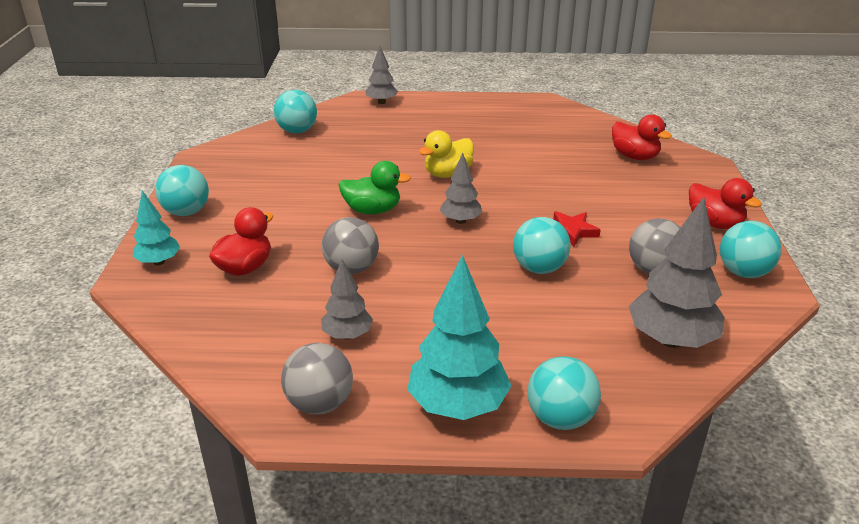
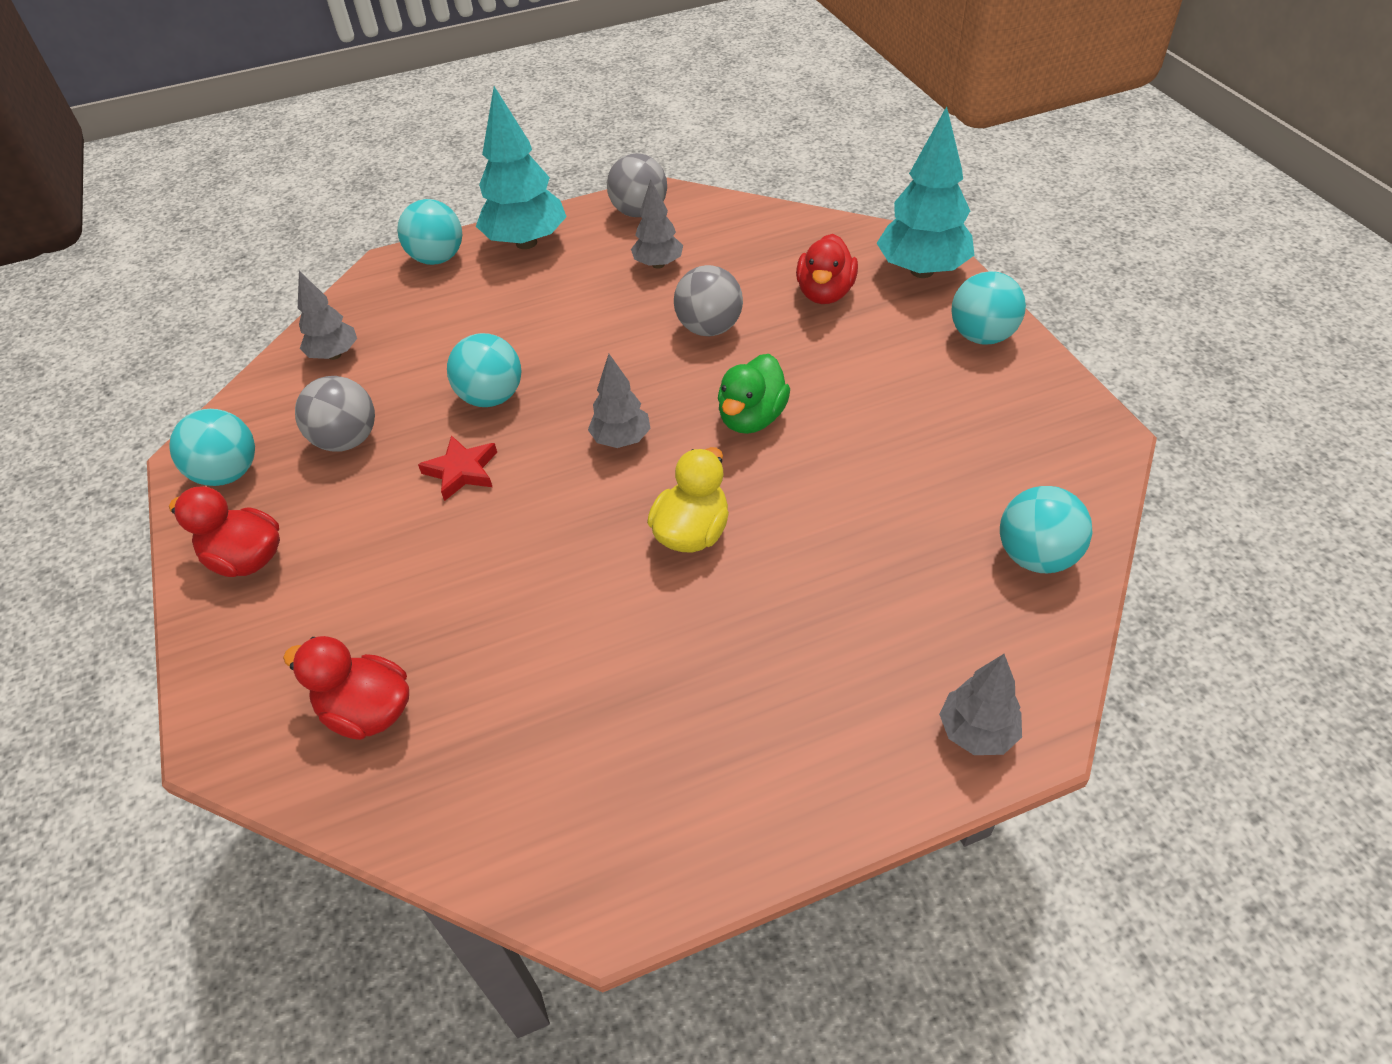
camera: 160 degrees right, 15 degrees up
turquoise tree [132,191,180,266] -> turquoise tree [877,106,974,278], size x1.76
green duck [339,161,411,214] -> green duck turned 45 degrees counterclockwise [718,354,790,434]
grey tree [629,197,724,348] -> grey tree [298,271,357,360], size x0.57

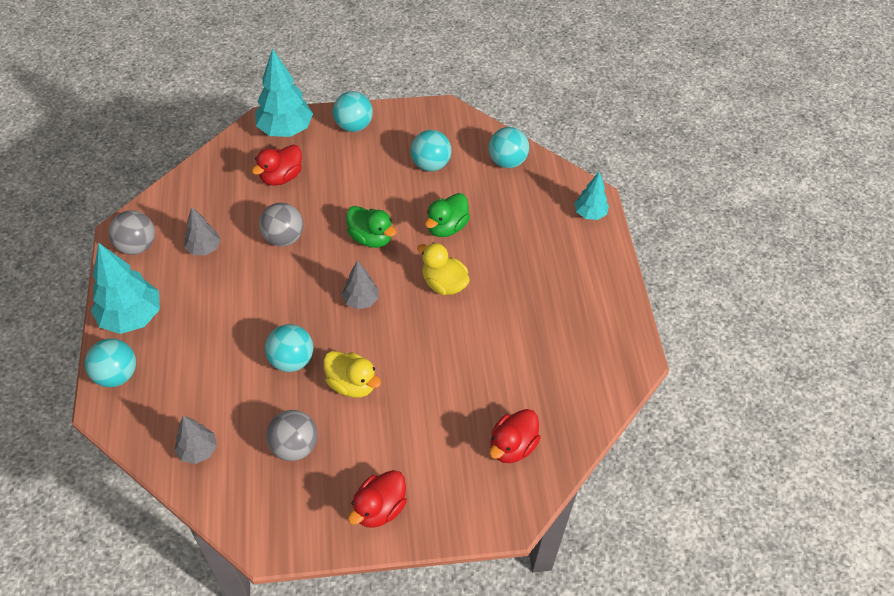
camera: 80 degrees left, 5 degrees up
turquoise ball [169,409,255,486] -> turquoise ball moved to [410,130,452,171]
red star [418,435,497,501] -> yellow duck [323,351,381,398]
red duck [796,234,858,304] -> red duck turned 105 degrees clockwise [252,145,302,186]
grey tree [939,654,1022,755] -> turquoise tree [574,171,609,220]
none -> green duck [425,193,470,237]

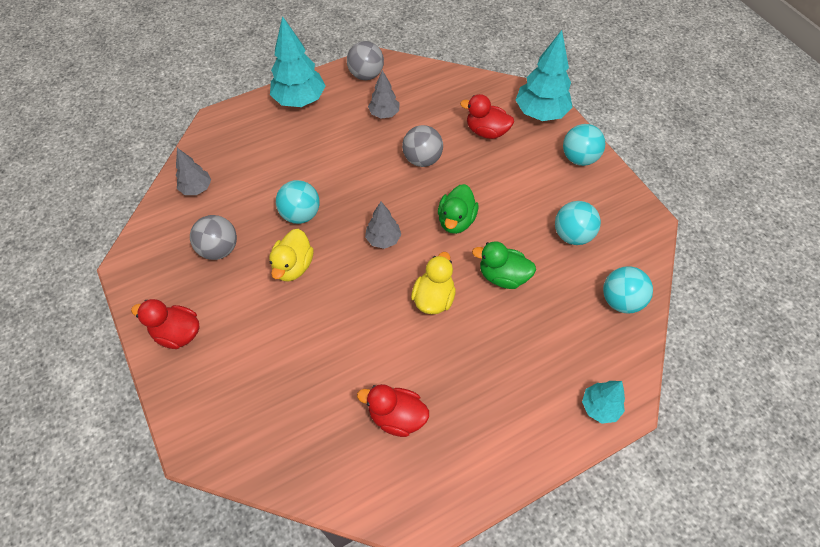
camera: 70 degrees right, 5 degrees up
turquoise ball [85,339,136,387] -> none
red duck [489,409,541,463] -> red duck moved to [357,384,429,437]

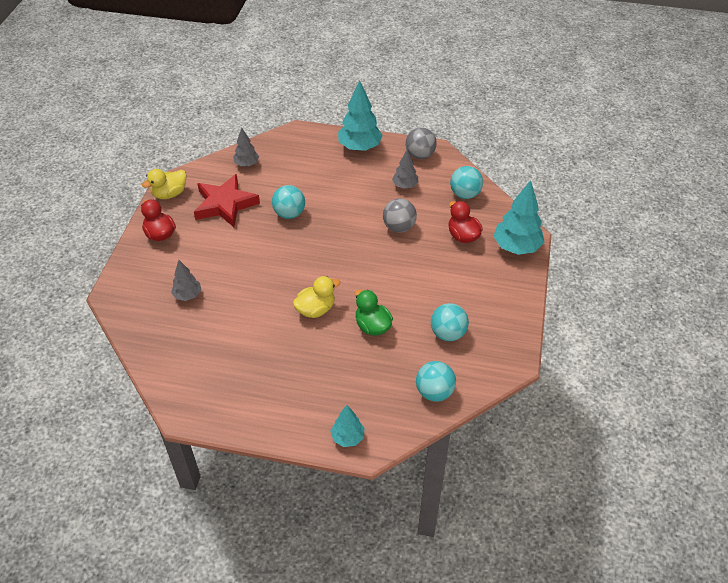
camera: 40 degrees right, 10 degrees down
grey ball [190,215,237,260] -> red star [194,174,260,227]
yellow duck [269,229,314,281] -> yellow duck moved to [142,169,187,199]
red duck [357,384,429,437] -> none
grey tree [365,202,401,249] -> grey tree moved to [171,260,201,301]
green duck [438,184,478,234] -> none
turquoise ball [563,124,605,166] -> turquoise ball moved to [450,166,483,199]

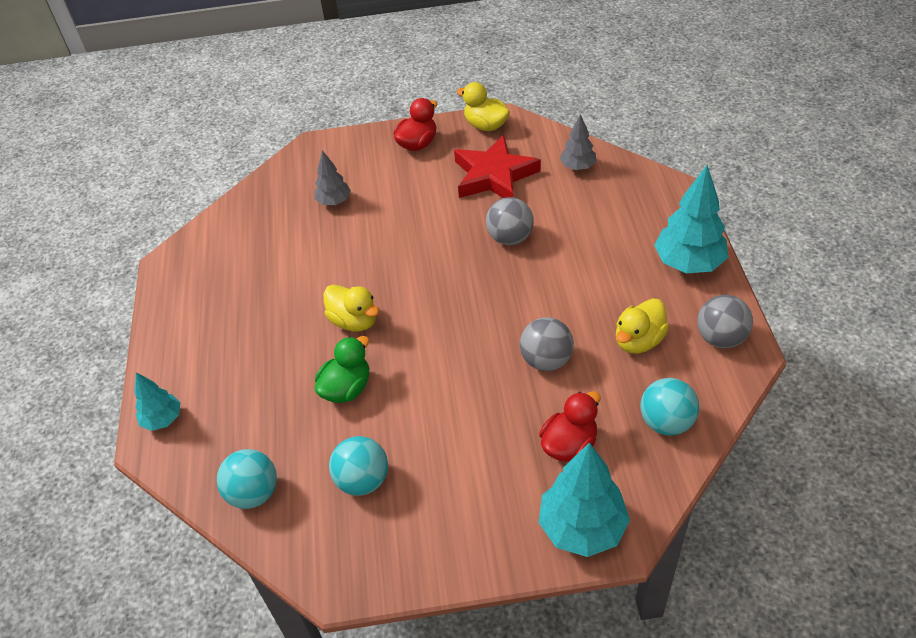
camera: 75 degrees right, 0 degrees up
turquoise ball [272,185,305,219] -> grey ball [486,197,534,245]
grey tree [392,150,418,189] -> yellow duck [616,298,669,353]

